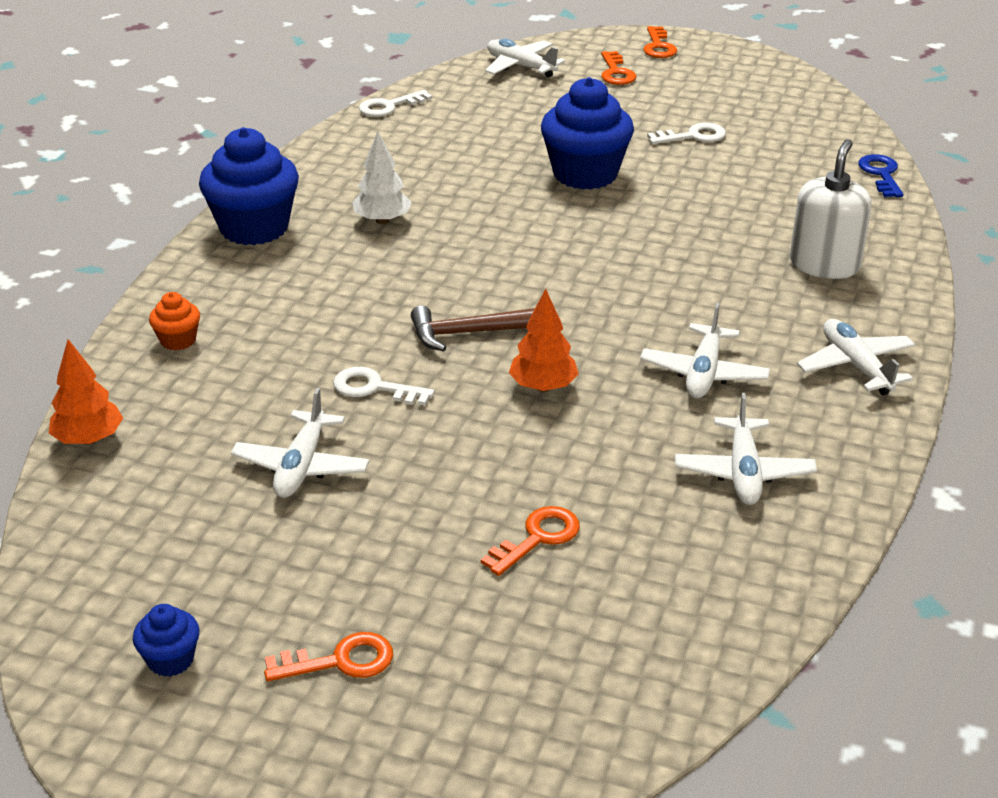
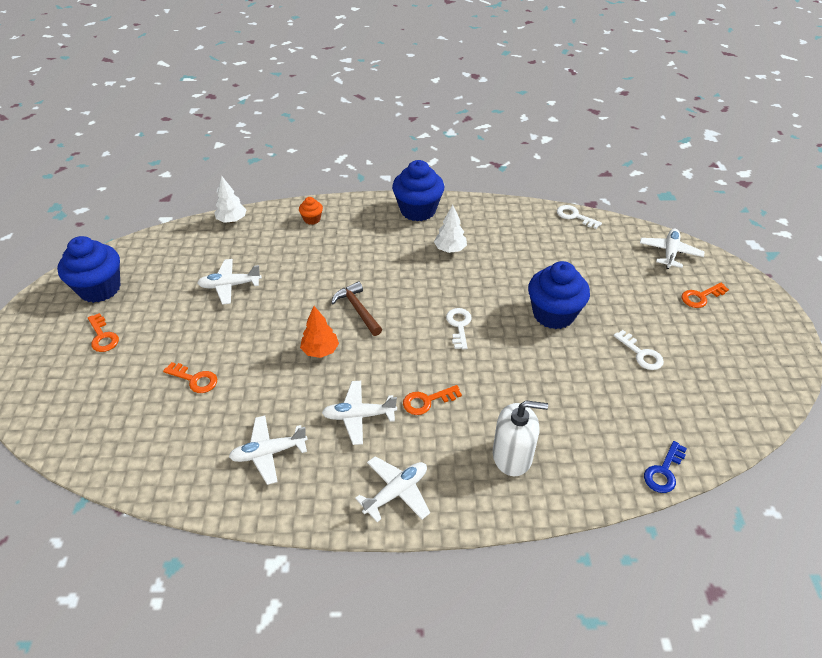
camera: 70 degrees right, 10 degrees up
orange tree [49,339,123,445] -> white tree [214,176,247,223]
blue cupcake [133,604,200,677] -> blue cupcake [57,236,120,303], size x2.17
white key [333,367,434,406] -> white key moved to [446,308,472,349]
orange key [643,26,677,58] -> orange key moved to [403,385,462,415]
blue key [858,154,904,197] -> blue key turned 150 degrees clockwise [644,441,687,493]

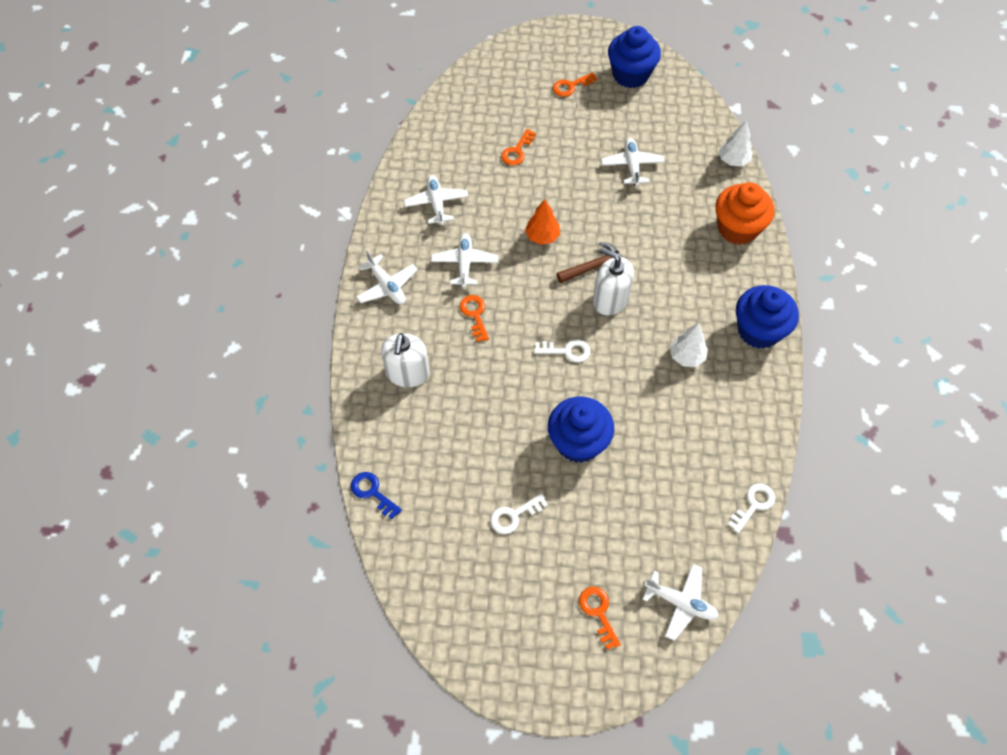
camera: 95 degrees right, 15 degrees up
orange cupcake [299,197,323,225] -> orange cupcake [716,182,775,245], size x2.17
none -> white soap dispenser [593,247,634,316]

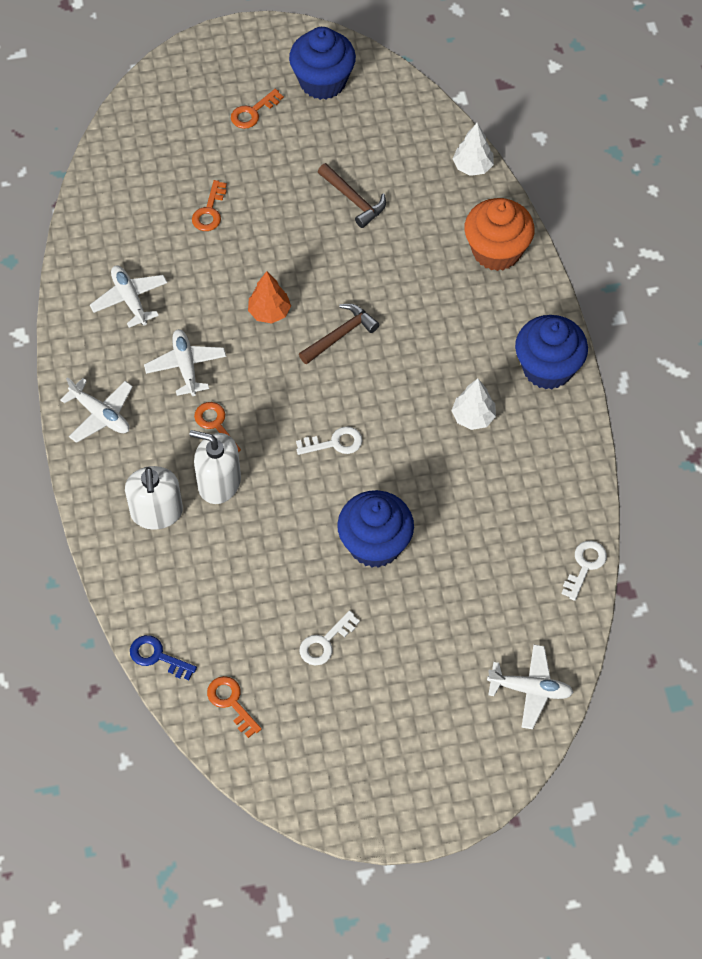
camera: 15 degrees left, 0 degrees up
orange key [579,587,621,650] -> orange key moved to [207,676,262,738]
white soap dispenser [593,247,634,316] -> white soap dispenser moved to [190,430,241,504]
white plane [601,138,665,186] -> brown hammer [318,163,386,228]

